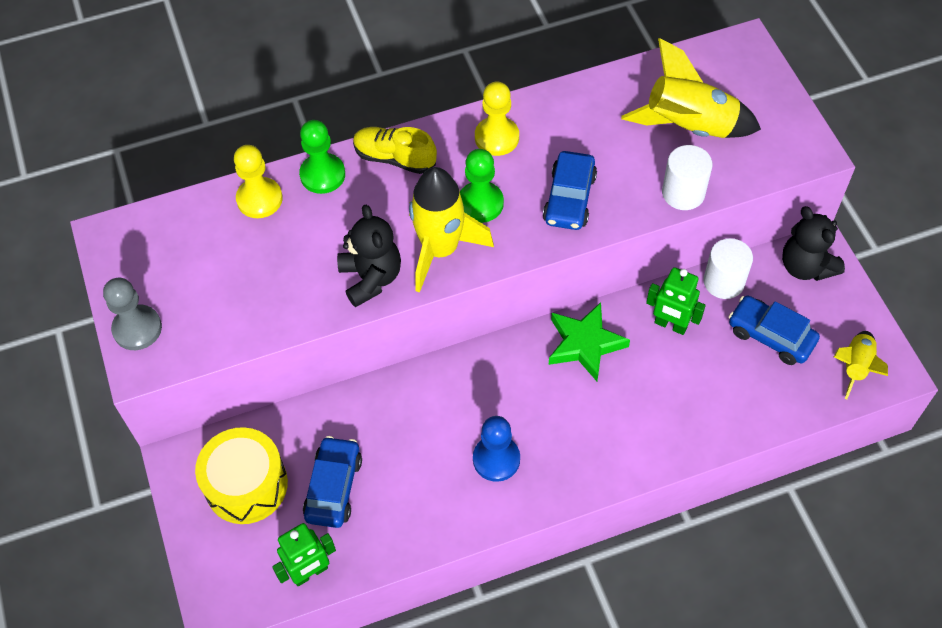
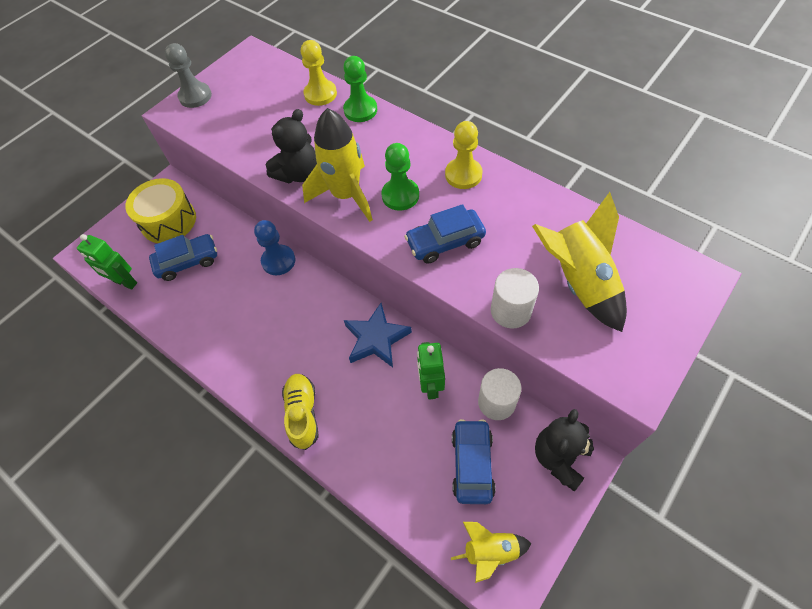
camera: 60 degrees right, 0 degrees up
yellow shoe [353,127,437,174] -> yellow shoe moved to [282,374,319,450]
blue pawn [473,416,520,482] -> blue pawn moved to [254,220,295,275]
green star [549,302,630,381] -> blue star [344,303,412,367]

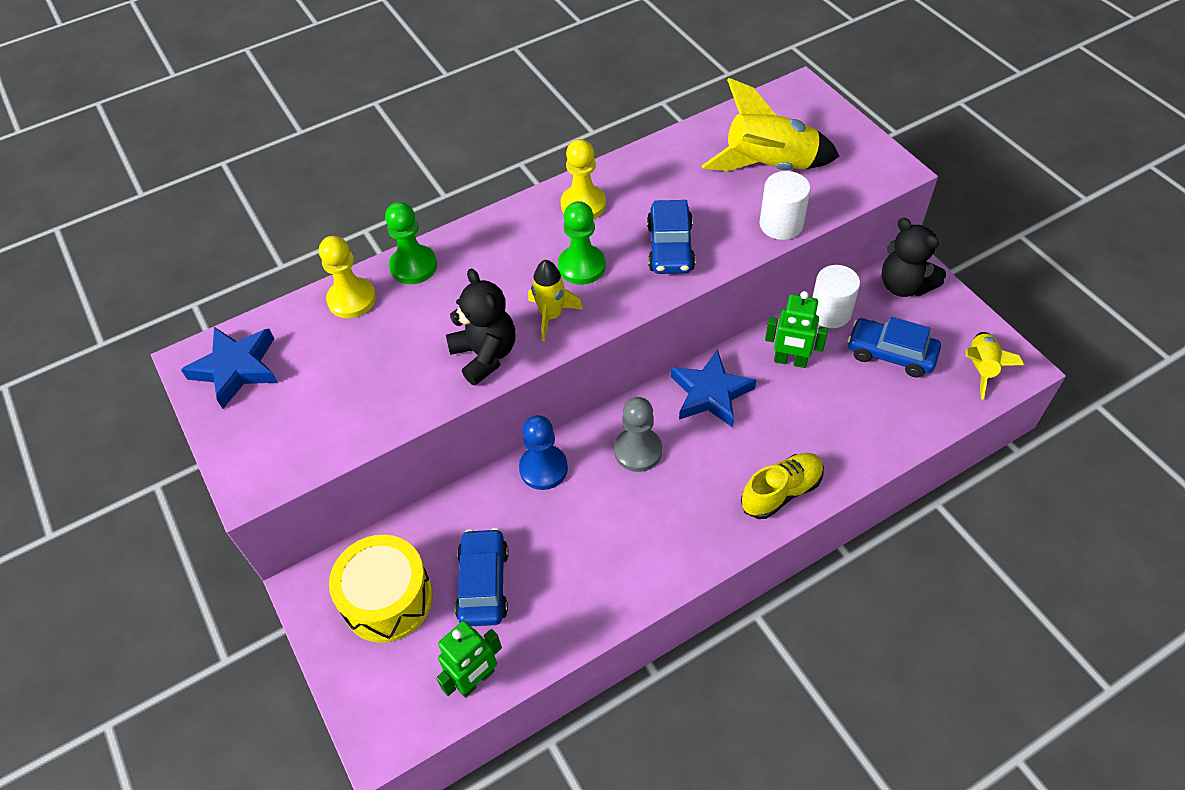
camera: 70 degrees left, 5 degrees down
grey pawn [165,43,212,108] -> grey pawn moved to [614,397,662,472]
yellow shoe [282,374,319,450] -> yellow shoe turned 135 degrees clockwise [741,453,824,519]
yellow rocket [302,108,373,222] -> yellow rocket [528,260,583,341], size x0.58
none -> blue star [181,327,278,409]

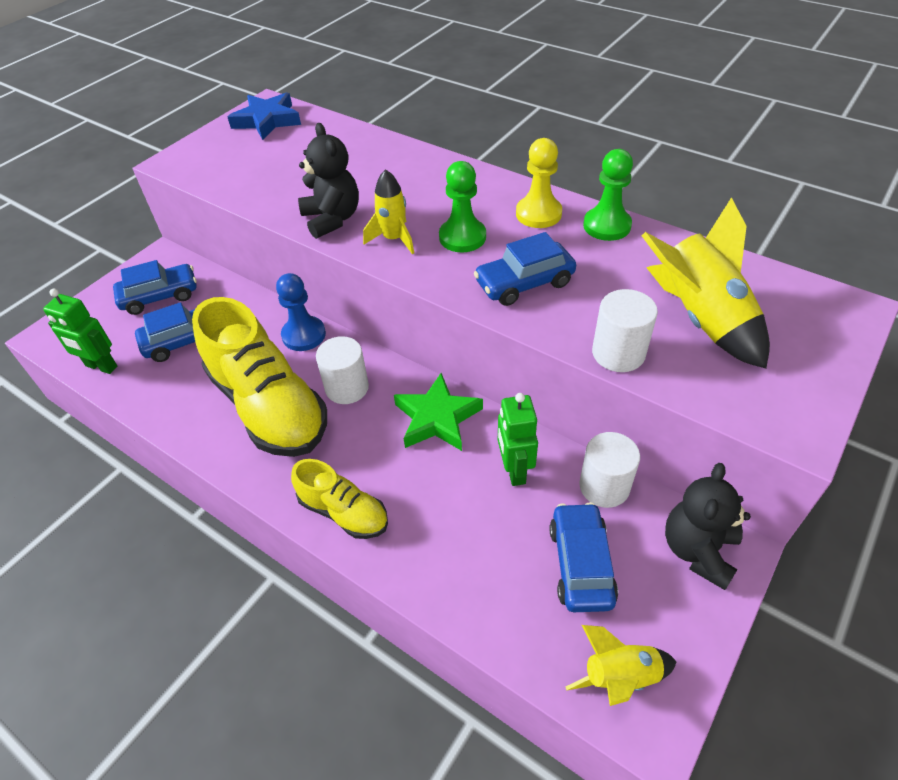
camera: 65 degrees right, 5 degrees down
yellow pawn [319,236,376,318] -> none
yellow drum [329,535,433,643] -> blue car [113,260,197,315]
green pawn [385,202,437,284] -> green pawn moved to [583,149,633,241]
black teddy bear [446,268,515,385] -> black teddy bear turned 60 degrees counterclockwise [298,123,359,239]
grey pawn [614,397,662,472] -> white cylinder [316,336,369,404]
blue star [671,350,756,428] -> green star [394,373,483,451]
none -> yellow shoe [192,297,327,457]

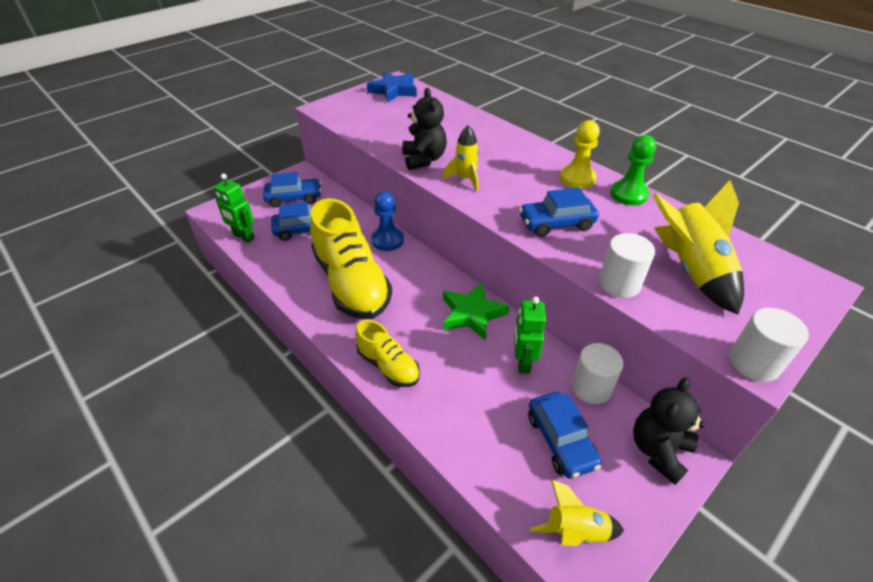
camera: 10 degrees right, 5 degrees down
white cylinder [316,336,369,404] -> white cylinder moved to [729,308,809,382]
green pawn [439,161,486,252] -> none
blue car [549,502,618,612] -> blue car turned 150 degrees clockwise [528,392,601,479]

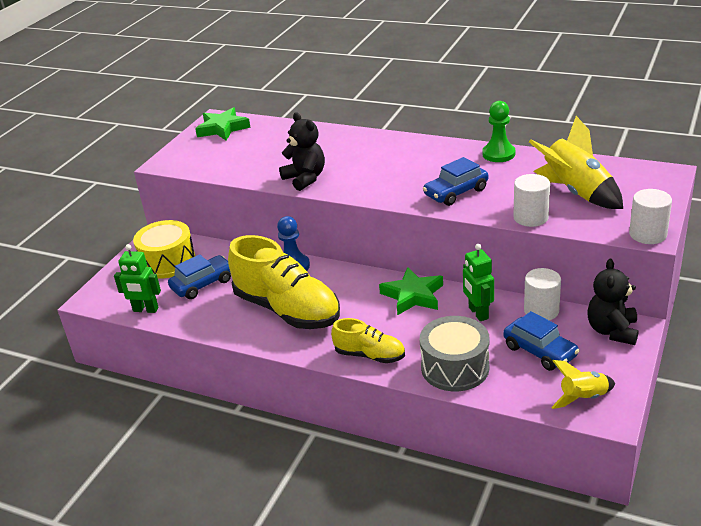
camera: 20 degrees left, 10 degrees down
blue car [263,172,321,207] -> yellow drum [133,220,195,279]
blue star [367,72,417,103] -> green star [195,107,251,141]
yellow rocket [443,125,479,191] -> none
yellow pawn [560,120,600,189] -> none
none -> grey drum [420,316,490,391]

